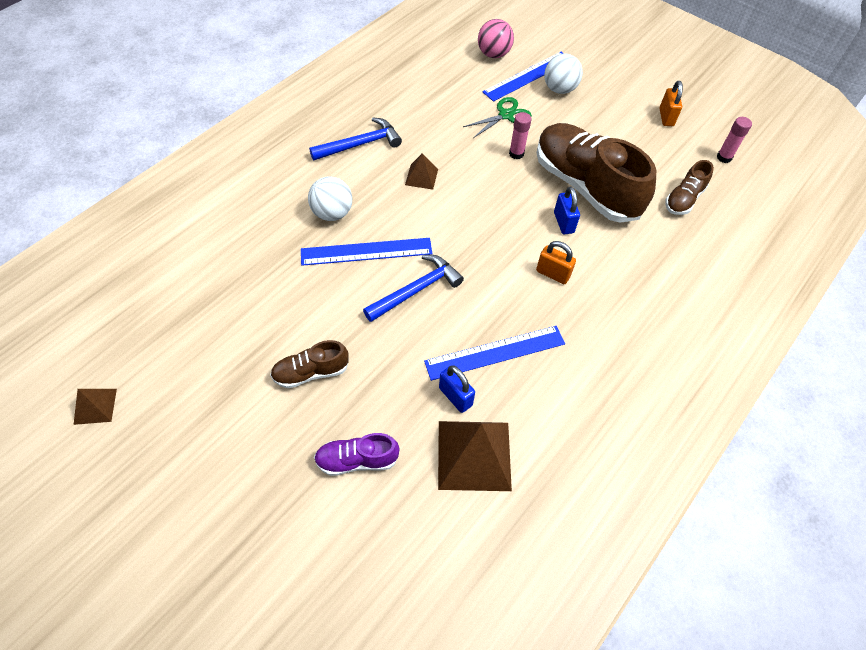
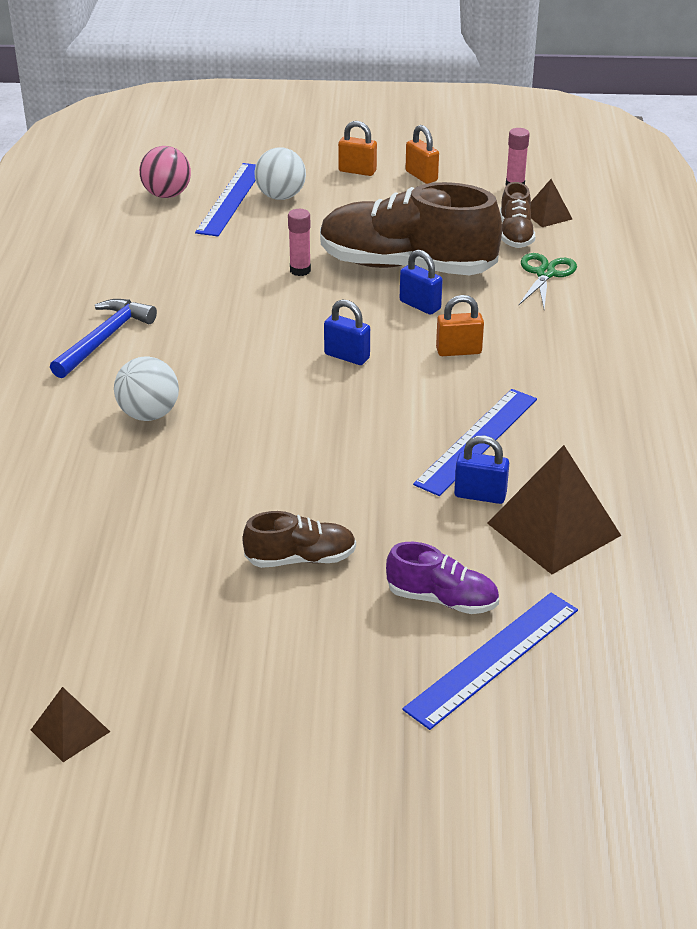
camera: 35 degrees left, 20 degrees down
brown shoe [270,340,349,388] -> brown shoe turned 135 degrees counterclockwise [242,511,356,568]
blue ruler [301,238,433,266] -> blue ruler moved to [402,593,578,730]
purple shoe [314,433,400,476] -> purple shoe turned 120 degrees counterclockwise [386,542,499,614]
blue hammer [363,255,464,322] -> none
brown pyramid [405,153,438,190] -> brown pyramid moved to [530,179,572,227]
green scissors [463,97,532,138] -> green scissors moved to [519,253,577,308]
none -> blue padlock [324,299,370,365]
none -> orange padlock [338,121,377,176]

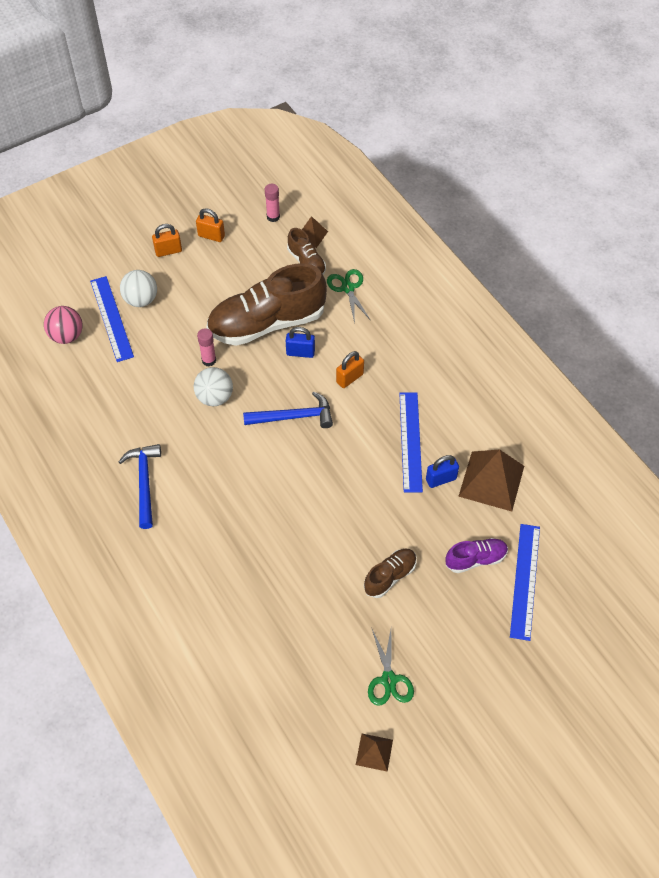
camera: 35 degrees left, 20 degrees up
white ball [114,356,179,421] -> white ball moved to [194,367,233,406]
blue padlock [324,299,370,365] -> blue hammer [243,392,333,428]
none -> green scissors [368,629,414,706]

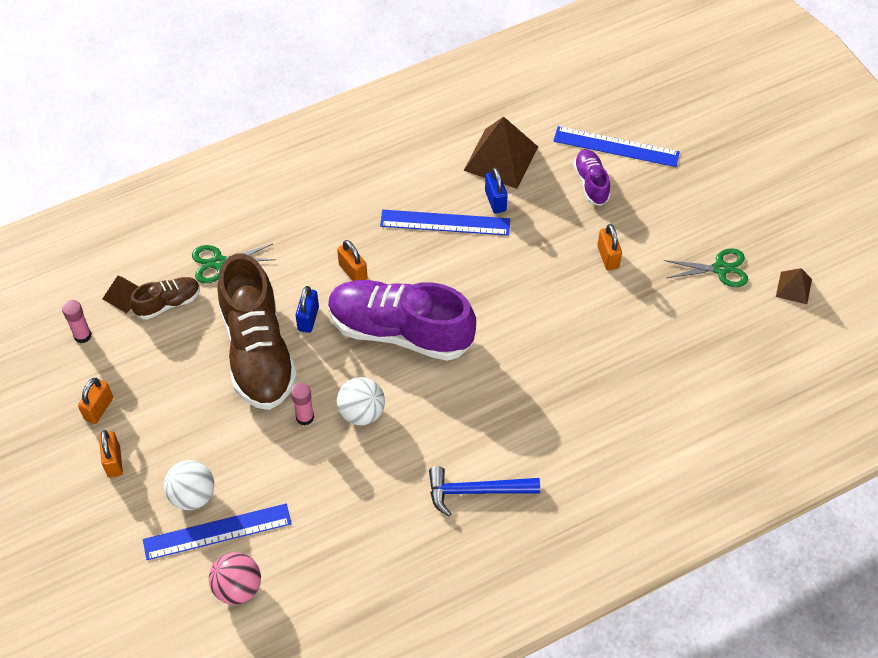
camera: 85 degrees left, 0 degrees up
blue hammer [243,392,333,428] -> purple shoe [328,280,476,361]
brown shoe [364,549,417,598] -> orange padlock [597,224,622,270]

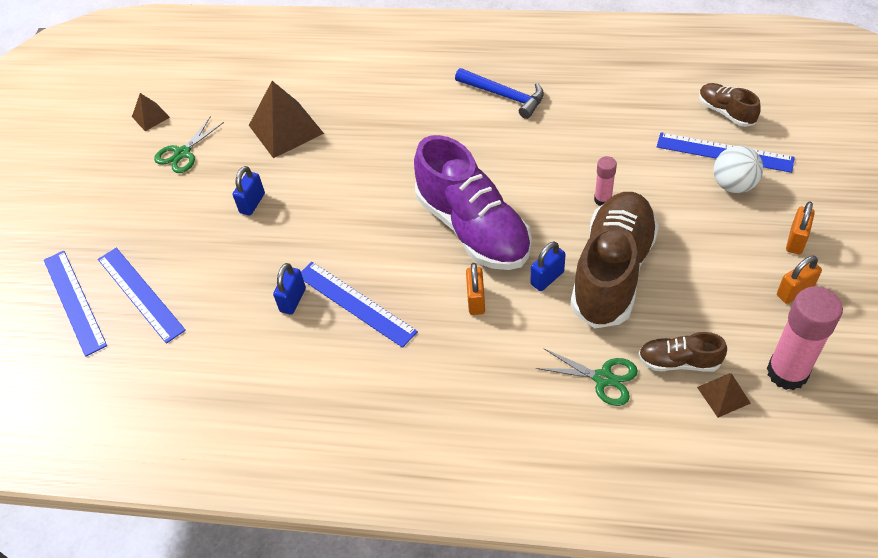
camera: 140 degrees left, 5 degrees down
pink glue stick [62,300,92,343] -> pink glue stick [767,287,843,390], size x1.94
pink ball [209,552,261,605] -> brown shoe [699,83,761,127]
white ball [337,377,385,425] -> none
brown pyramid [464,116,538,189] -> brown pyramid moved to [249,81,324,158]
purple shoe [573,149,610,206] -> none
orange padlock [597,224,622,270] -> blue padlock [233,166,265,216]
green scissors [664,248,748,287] -> green scissors turned 90 degrees counterclockwise [154,116,224,173]
none -> blue ruler [44,251,107,357]

